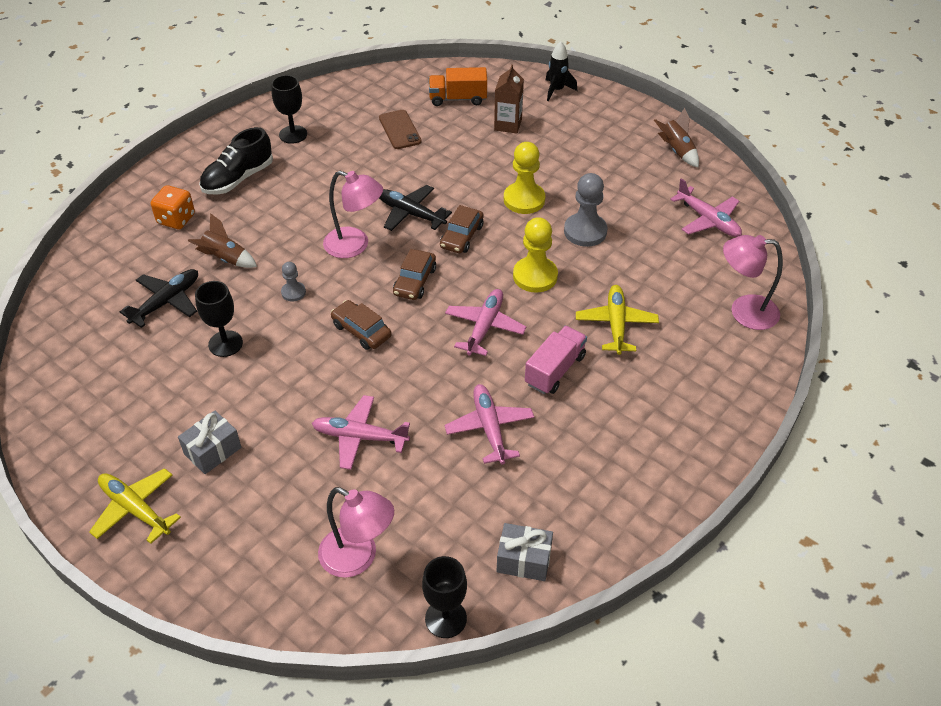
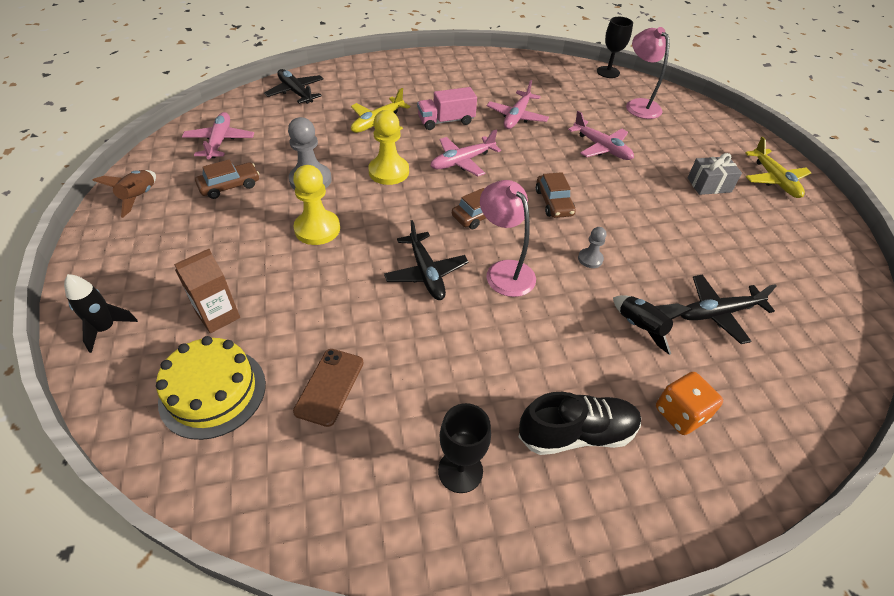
camera: 145 degrees left, 0 degrees up
brown rocket [188,213,257,268] -> black rocket [613,295,692,355]
black goblet [195,281,243,357] -> none
orange truck [429,67,487,106] -> yellow cake [156,336,266,440]
brown car [440,205,484,253] -> brown car moved to [195,160,259,199]
grey gift [497,523,553,581] -> none
pink lamp [723,235,783,330] -> black plane [264,69,324,104]

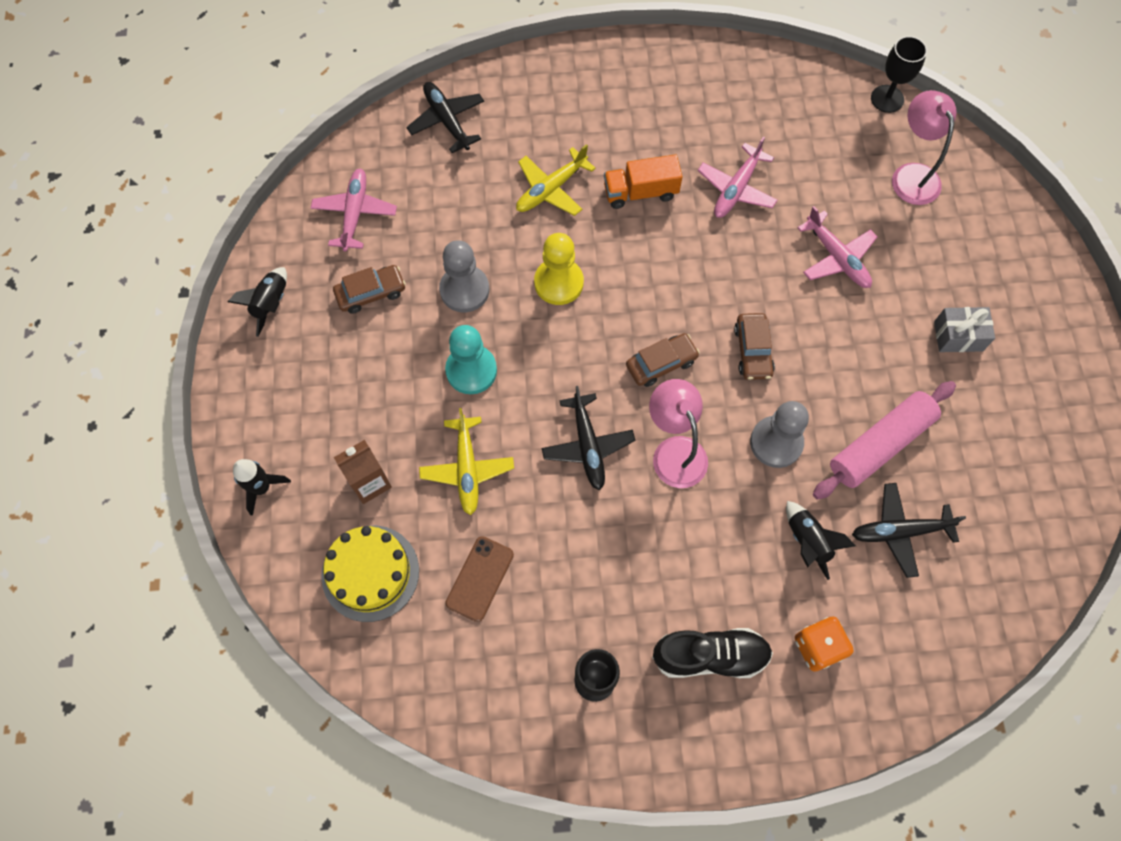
camera: 10 degrees right, 20 degrees up
brown rocket [92,170,156,218] -> black rocket [227,267,287,337]
yellow pawn [293,165,340,245] -> turquoise pawn [445,325,497,394]
pink truck [417,87,477,130] -> orange truck [604,154,683,209]
pink plane [430,129,501,176] -> none
grey pawn [578,227,607,268] -> grey pawn [750,401,809,468], size x1.86
yellow plane [745,137,811,198] -> yellow plane moved to [419,408,514,515]
none -> pink rolling pin [813,381,956,500]

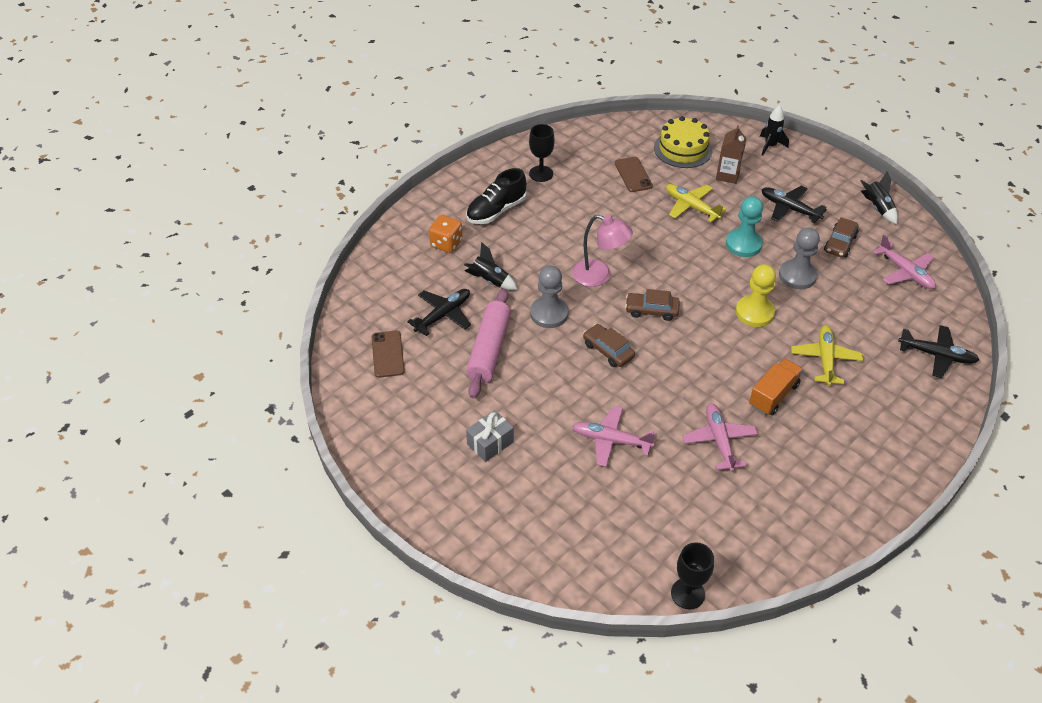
camera: 140 degrees right, 20 degrees down
black plane [542,386,635,490] -> black plane moved to [761,186,827,223]
brown car [626,333,700,387] -> brown car turned 75 degrees clockwise [625,289,680,321]
pink lamp [892,90,957,205] -> none
none -> brown phone [372,331,405,378]

